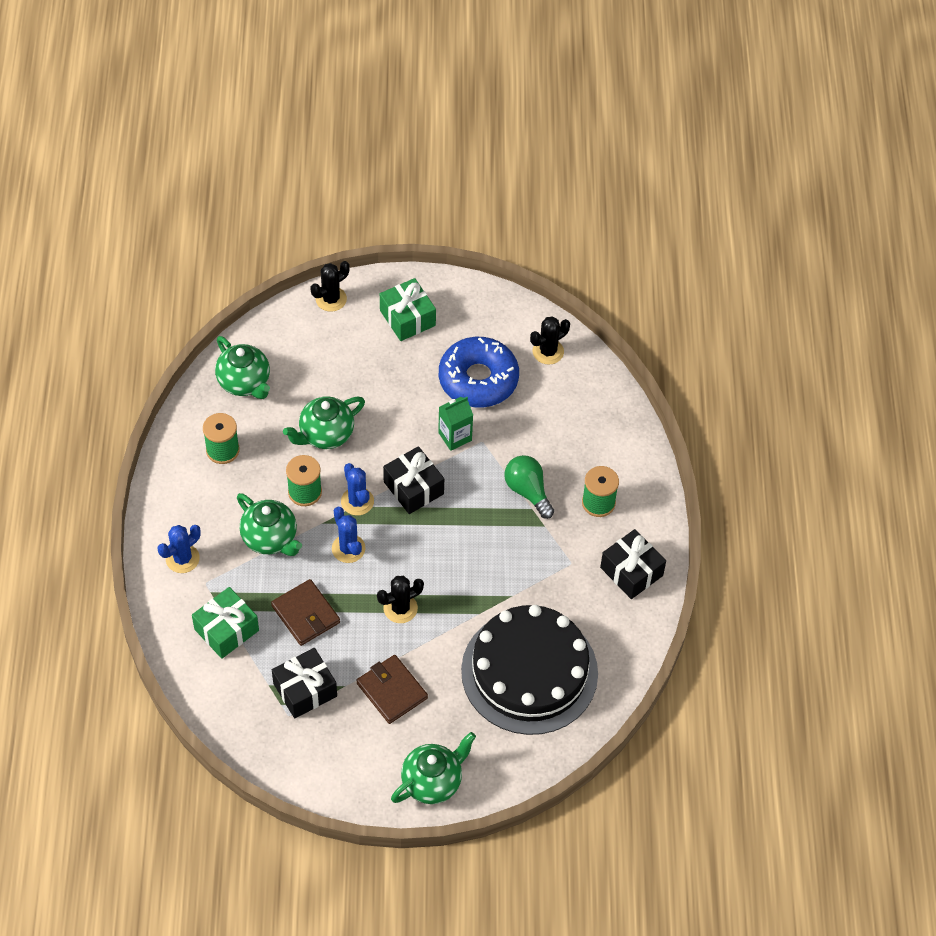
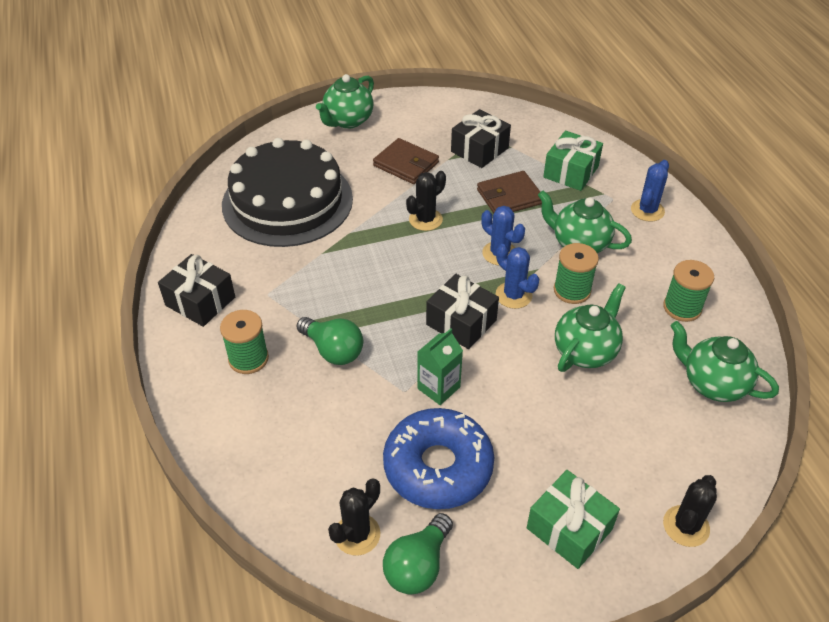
camera: 165 degrees right, 10 degrees down
brown wallet [271,579,340,646] -> brown wallet turned 60 degrees counterclockwise [477,171,542,213]
none -> green light bulb [383,513,453,595]

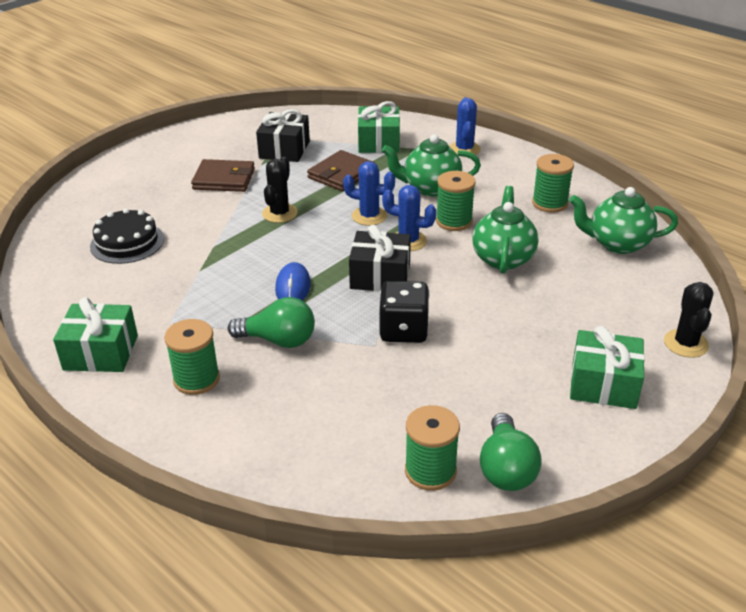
camera: 30 degrees left, 10 degrees down
black gift [158,254,235,327] -> green gift [53,298,138,372]
black cake [222,138,353,247] -> black cake [90,208,164,264], size x0.50
green teapot [316,74,374,129] -> none
black cactus [328,479,380,556] -> green spool [405,405,460,491]
blue donut [383,408,494,509] -> none
green carton [417,329,463,405] -> black dice [379,281,429,343]
none -> blue mouse [275,262,311,301]

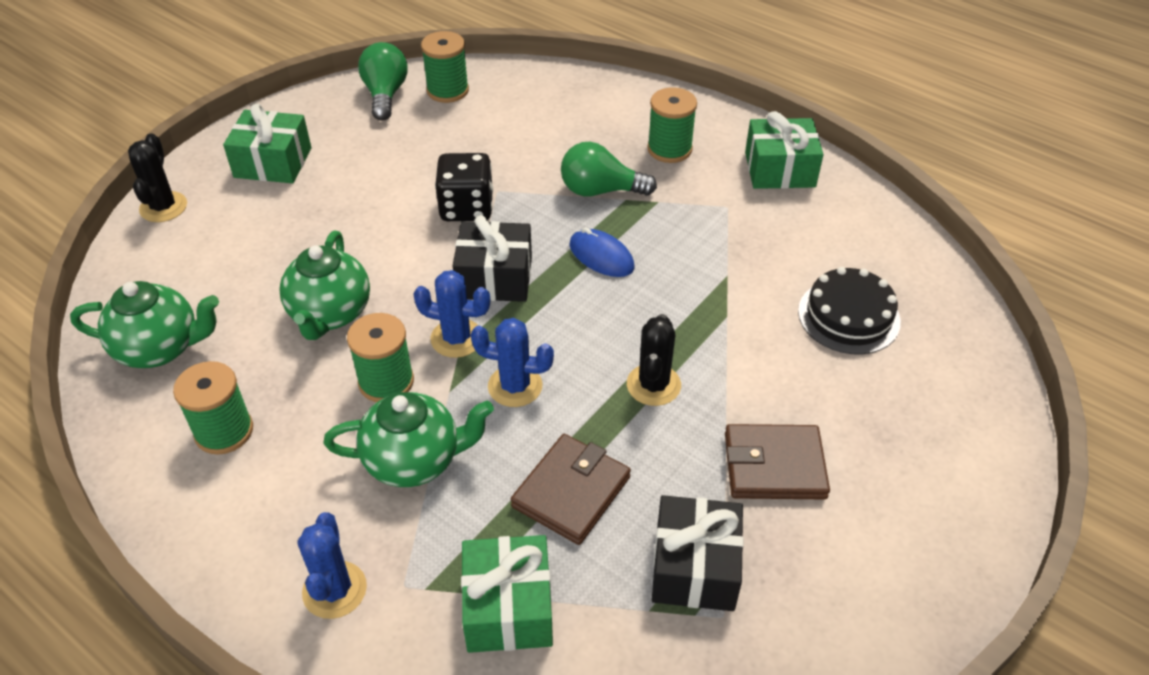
camera: 175 degrees right, 10 degrees up
blue mouse [275,262,311,301] -> blue mouse turned 45 degrees counterclockwise [569,227,635,277]

